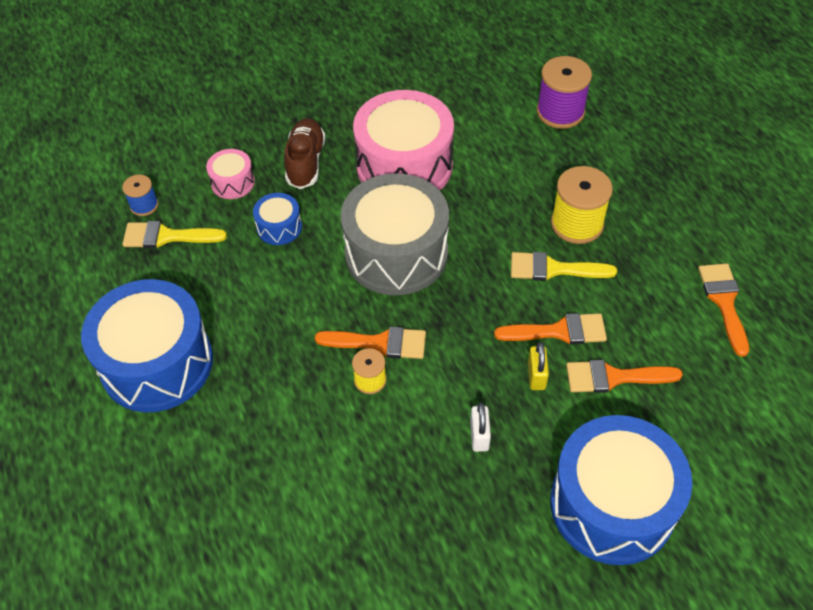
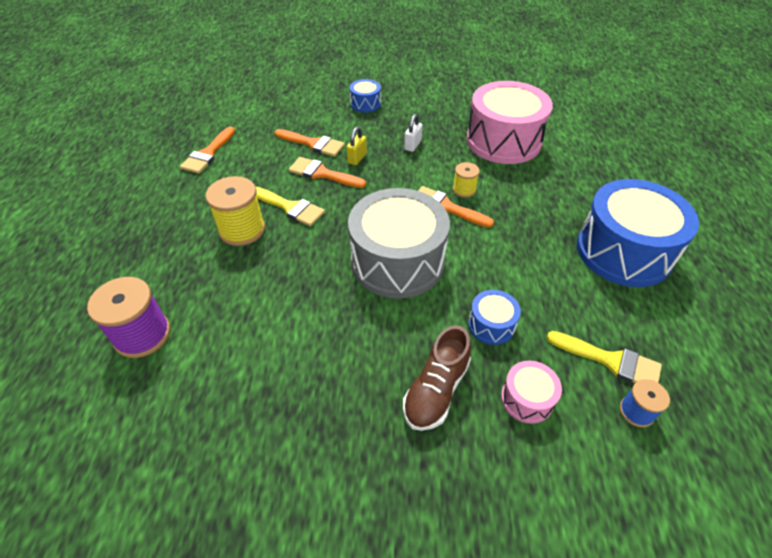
camera: 155 degrees left, 5 degrees down
pink drum [353,90,454,191] -> pink drum moved to [467,81,553,164]
blue drum [550,415,692,565] -> blue drum [350,79,381,112], size x0.45

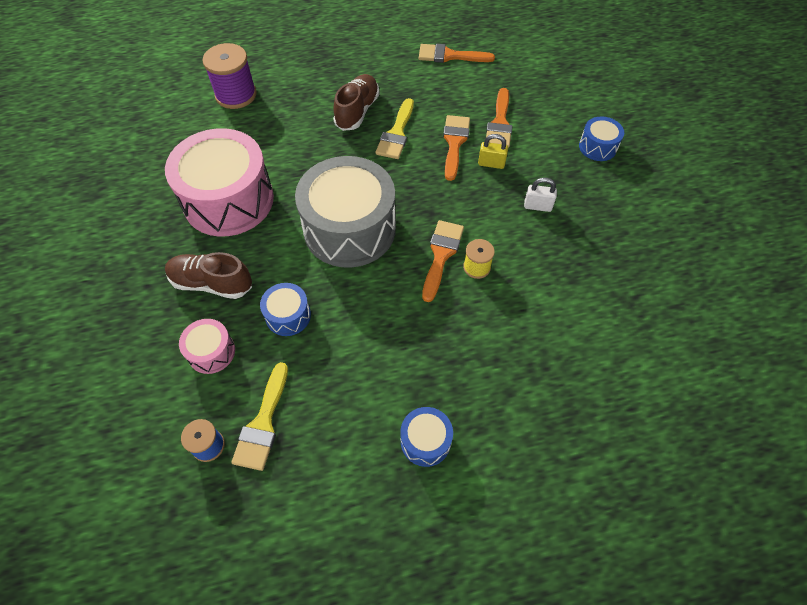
camera: 75 degrees right, 10 degrees up
yellow spool [206,176,265,246] -> brown shoe [333,74,379,131]
pink drum [467,81,553,164] -> pink drum moved to [165,128,274,237]
blue drum [577,179,699,287] -> blue drum [400,407,453,467], size x0.45

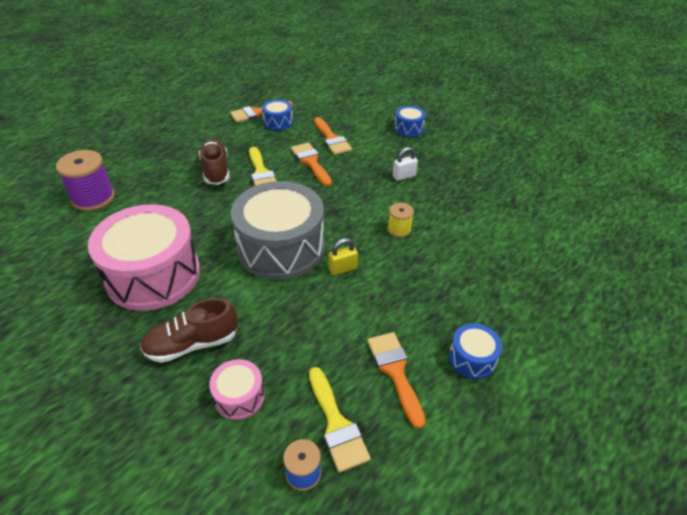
camera: 35 degrees left, 15 degrees down
blue drum [260,283,311,336] -> blue drum moved to [262,99,293,131]
orange brush [422,220,464,302] -> orange brush moved to [367,332,426,429]
yellow padlock [478,134,508,169] -> yellow padlock moved to [328,238,358,275]

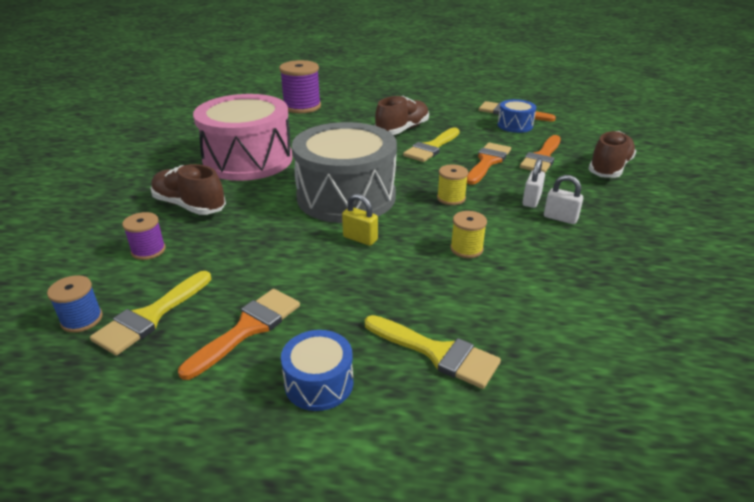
camera: 55 degrees right, 10 degrees down
pink drum [209,359,265,420] -> purple spool [122,212,166,260]
blue drum [394,106,426,137] -> none
none -> yellow brush [365,315,501,389]
none -> yellow spool [437,164,468,205]
none -> white padlock [522,158,545,208]
none -> brown shoe [588,131,636,178]

